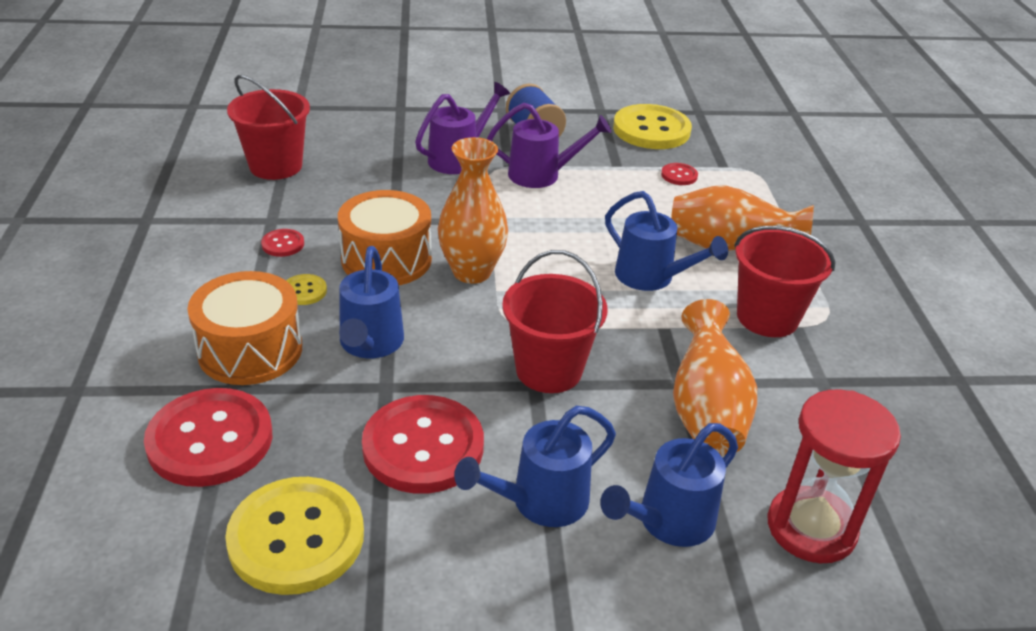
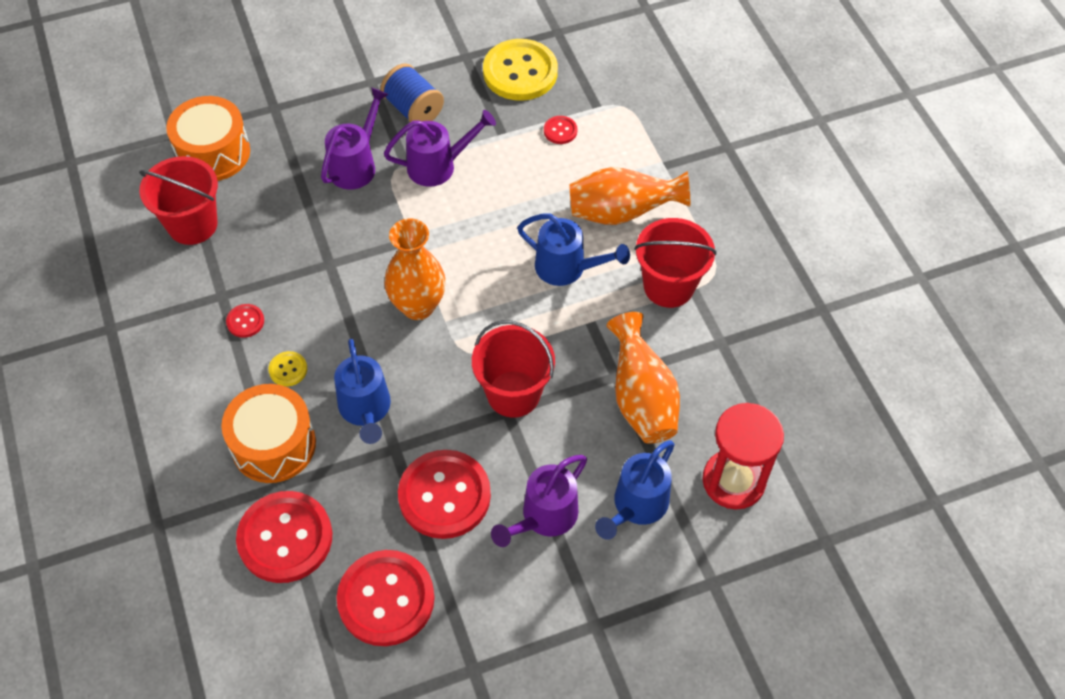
camera: 15 degrees left, 20 degrees up
yellow button [225,477,364,595] -> red button [337,550,435,646]
orange drum [338,190,432,285] -> orange drum moved to [166,96,250,181]
blue watering can [454,406,616,527] -> purple watering can [491,455,587,547]

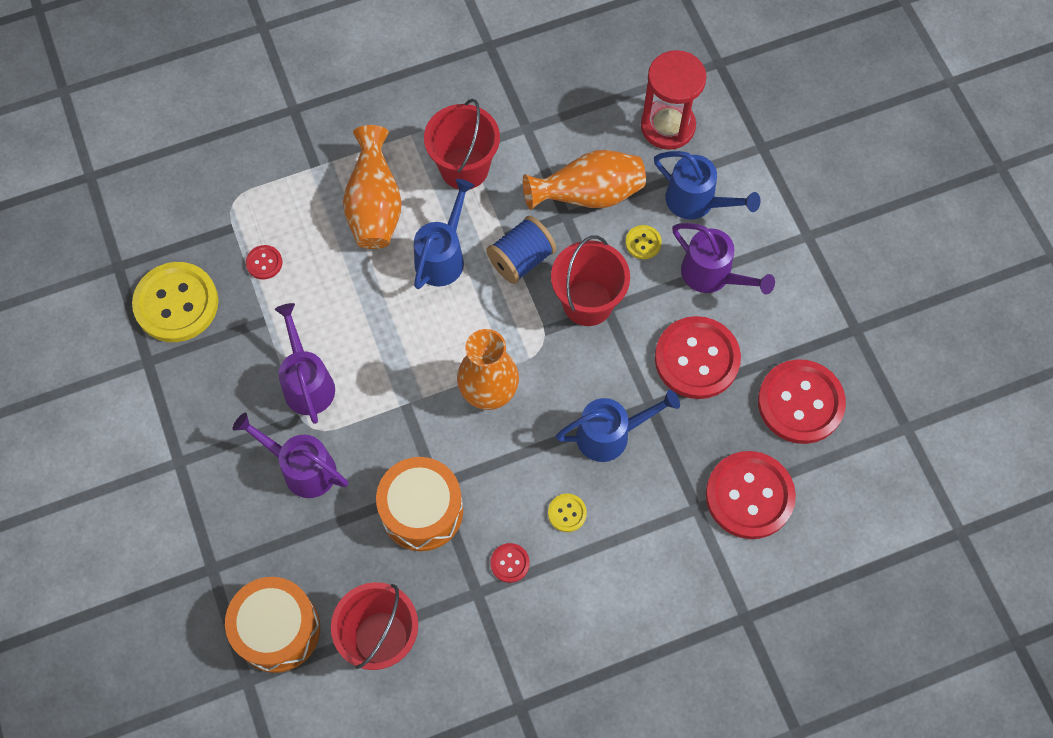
camera: 90 degrees left, 10 degrees up
orange drum [221,384,316,483] -> orange drum moved to [376,457,463,551]
blue spool [380,63,444,122] -> blue spool moved to [486,216,556,284]
none -> yellow button [625,225,662,259]

